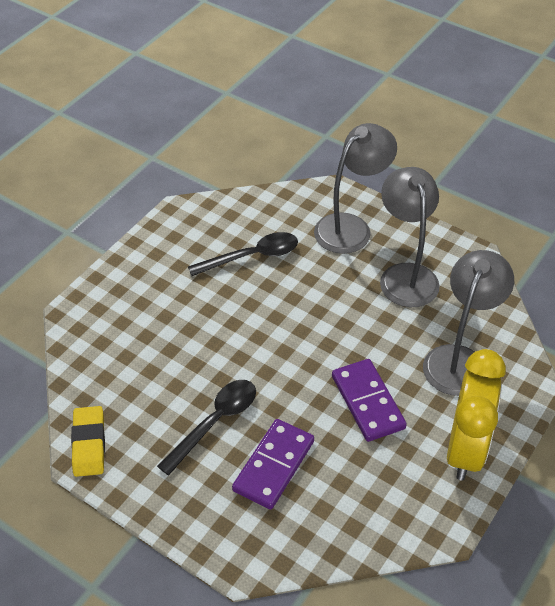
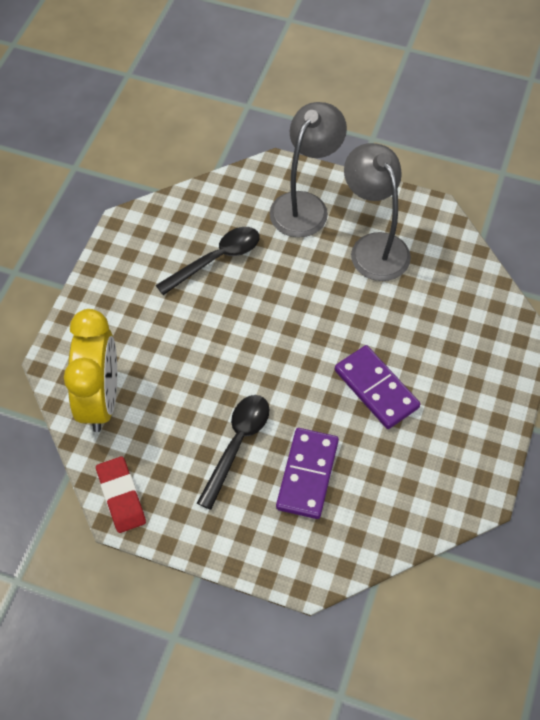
camera: 15 degrees left, 10 degrees up
yellow eraser [71,406,105,477] -> red eraser [96,456,146,533]
grey lamp [423,250,514,396] -> none
yellow clock [447,349,506,481] -> yellow clock moved to [64,309,117,432]

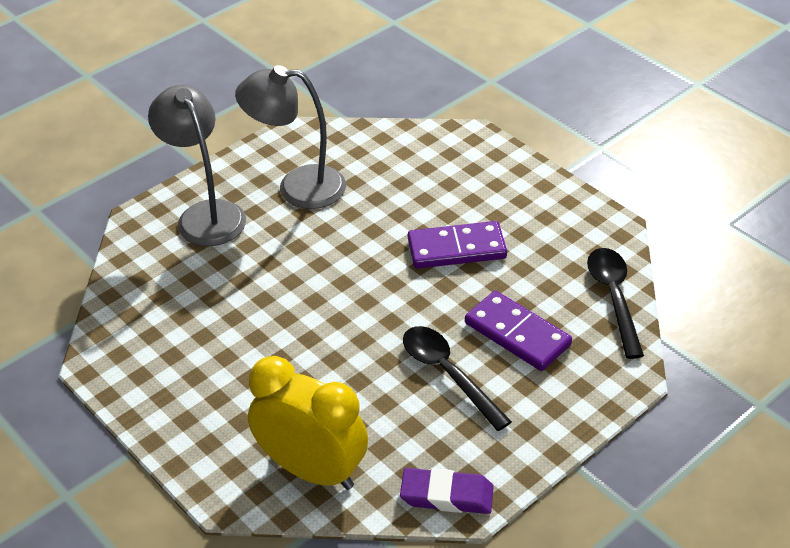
camera: 60 degrees left, 15 degrees down
red eraser [96,456,146,533] -> purple eraser [400,468,494,514]
black spoon [156,227,259,295] -> black spoon moved to [587,248,644,359]

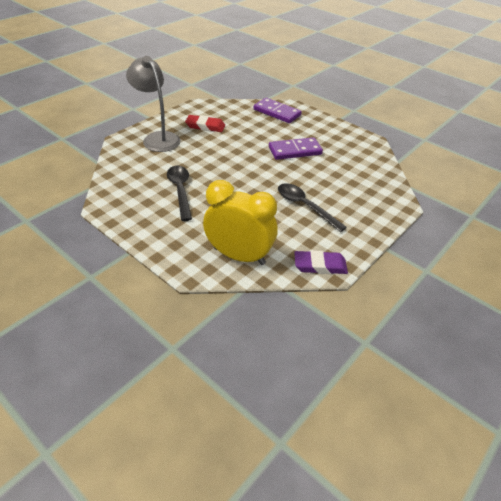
camera: 10 degrees left, 0 degrees up
grey lamp [235,65,346,209] -> red eraser [185,115,225,132]
purple domino [465,291,572,371] -> purple domino moved to [254,98,302,123]
black spoon [587,248,644,359] -> black spoon moved to [167,166,192,221]

